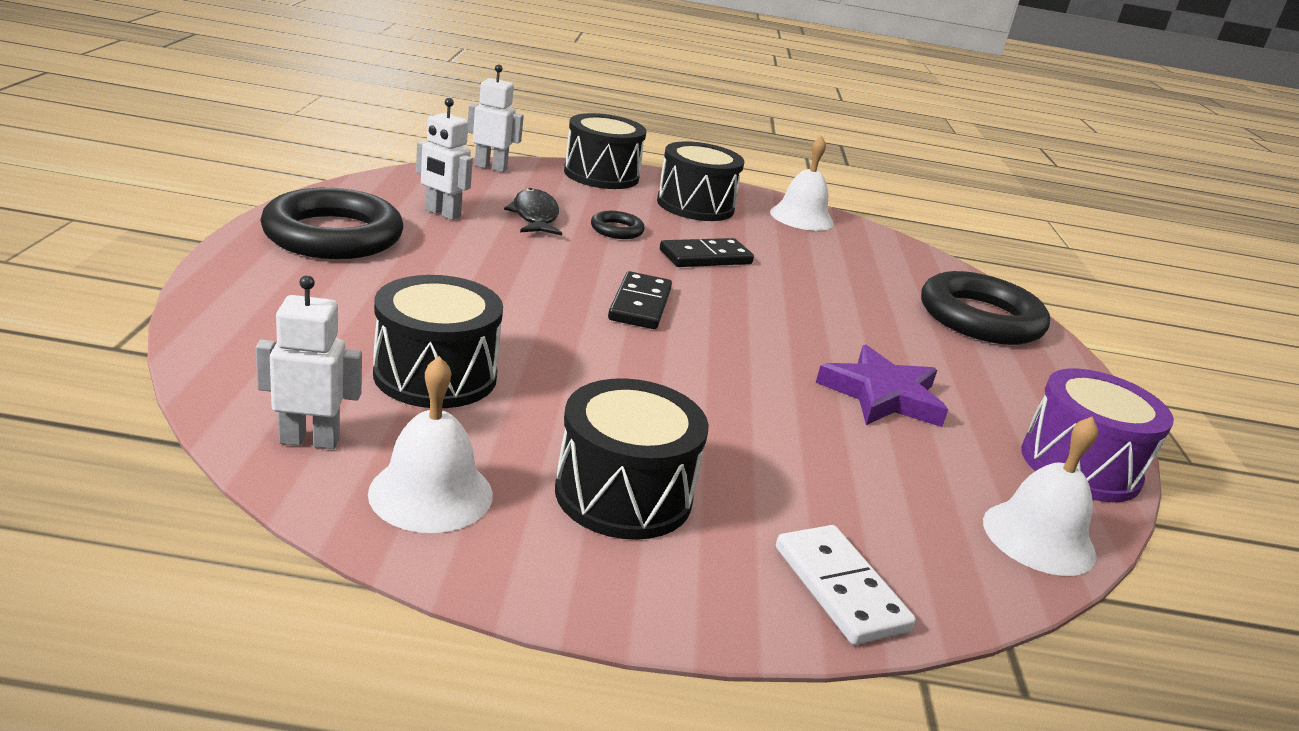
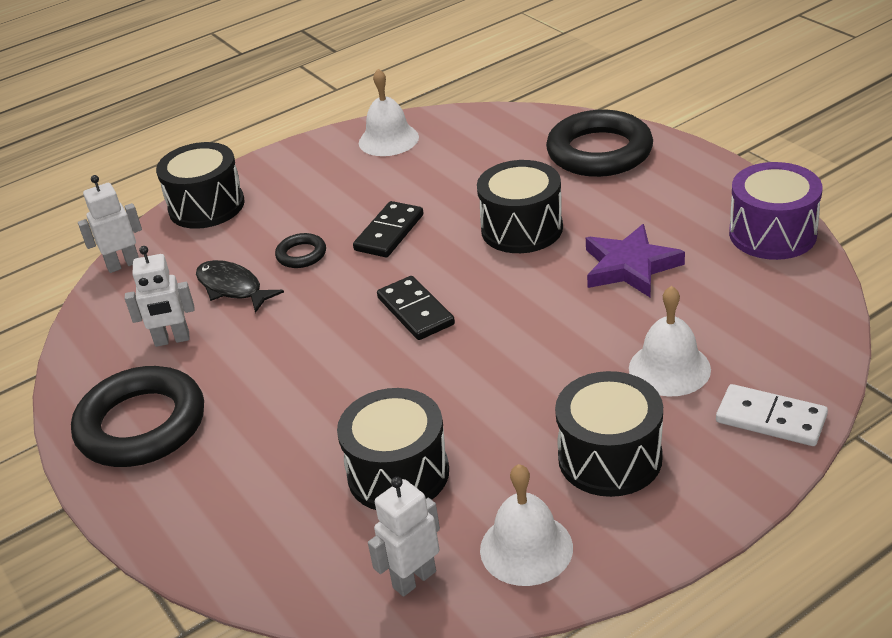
camera: 30 degrees left, 10 degrees up
black drum [657,141,744,221] -> black drum moved to [477,160,563,253]
white bell [983,417,1098,576] -> white bell moved to [629,286,711,397]

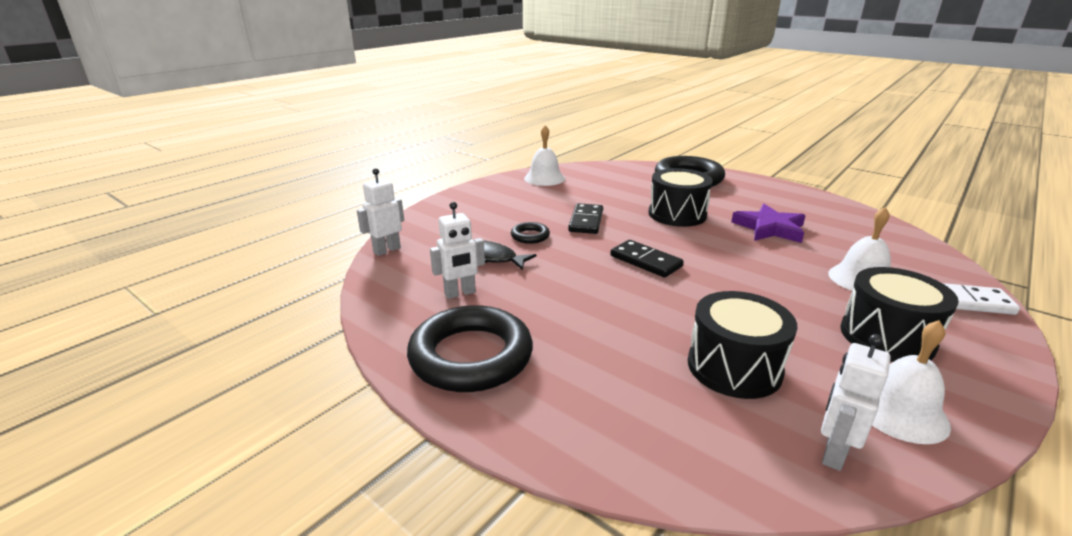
camera: 20 degrees left, 10 degrees down
black drum [156,142,245,229] -> none
purple drum [729,162,823,260] -> none

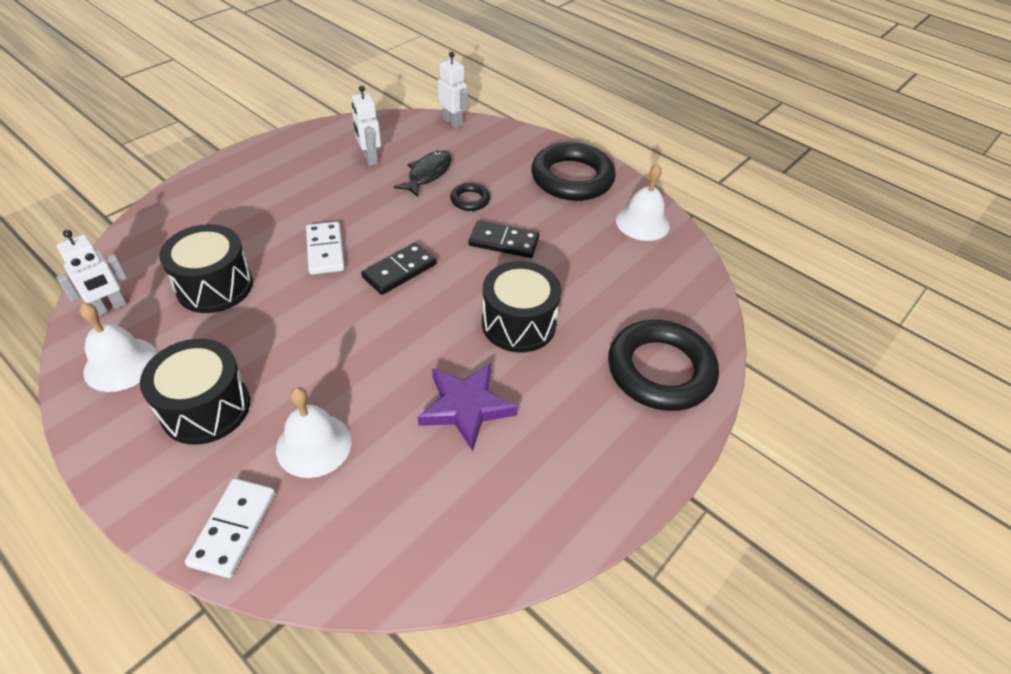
camera: 90 degrees right, 20 degrees up
black ring [407,305,533,392] -> black ring moved to [531,142,616,201]
white robot [821,334,890,471] -> white robot turned 105 degrees clockwise [56,230,127,316]
none -> white domino [306,222,345,275]

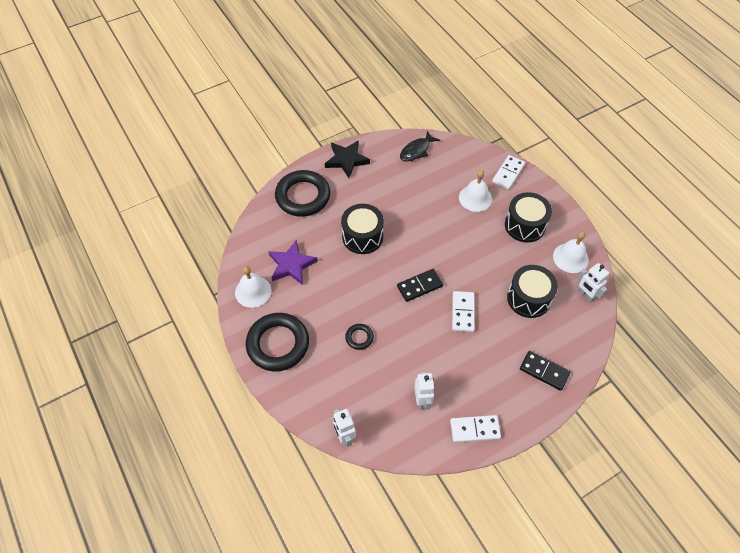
camera: 160 degrees left, 10 degrees up
white robot [56,230,127,316] -> white robot turned 105 degrees counterclockwise [577,263,609,303]
black fish [394,151,451,197] -> black fish moved to [400,131,440,162]
purple star [418,363,518,451] -> purple star moved to [268,240,318,285]
black domino [469,221,539,258] -> black domino moved to [520,351,570,391]
none -> black star [325,140,370,178]
none -> white domino [450,415,501,442]

